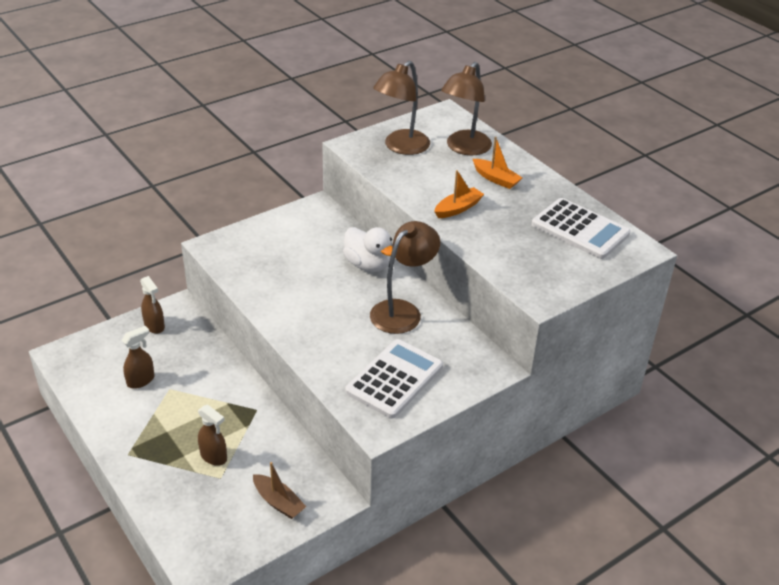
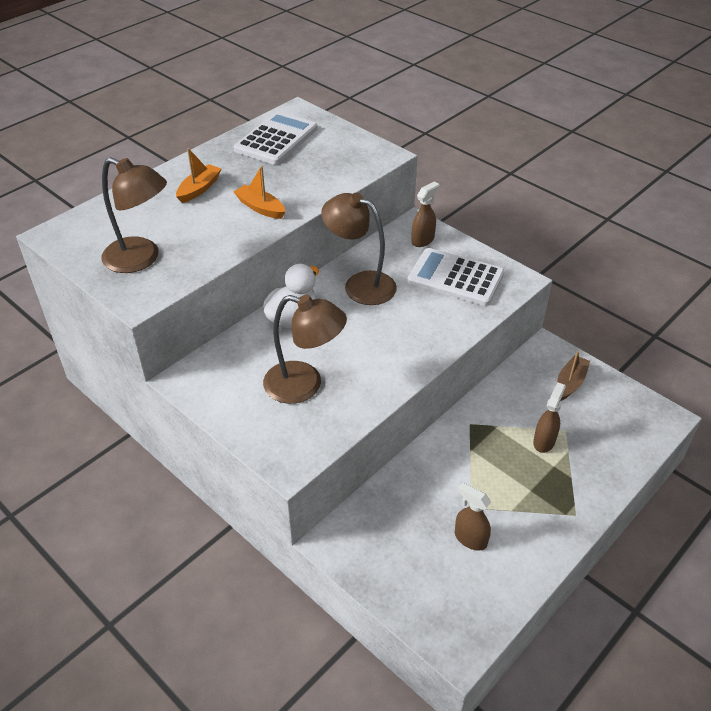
camera: 100 degrees left, 5 degrees up
brown spray bottle [140,276,165,334] -> brown spray bottle moved to [411,182,440,247]
brown lamp [441,62,492,156] -> brown lamp moved to [263,295,347,404]

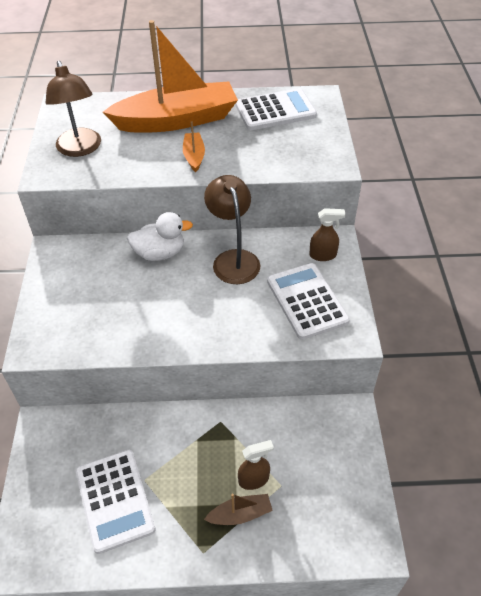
camera: 45 degrees right, 5 degrees up
orange boat [176,148,221,203] -> orange boat [103,20,238,133], size x2.46
brown lamp [263,295,347,404] -> none
brown spray bottle [455,482,491,551] -> white calculator [76,450,156,554]
brown boat [557,351,590,401] -> brown boat moved to [204,494,273,525]

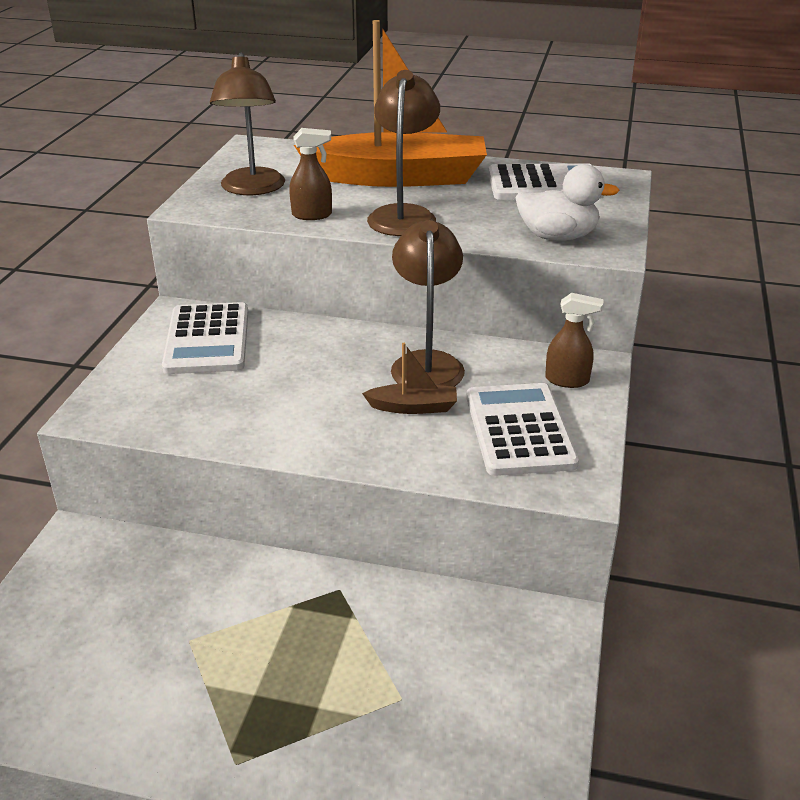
camera: 15 degrees right, 15 degrees down
white calculator [76,450,156,554] -> white calculator moved to [162,302,248,374]
white duck [127,212,193,261] -> white duck moved to [515,164,619,241]
orange boat [183,121,205,172] -> brown lamp [367,70,440,236]
brown boat [204,494,273,525] -> brown boat moved to [362,343,457,414]
brown spray bottle [238,440,274,490] -> brown spray bottle moved to [289,128,332,220]

